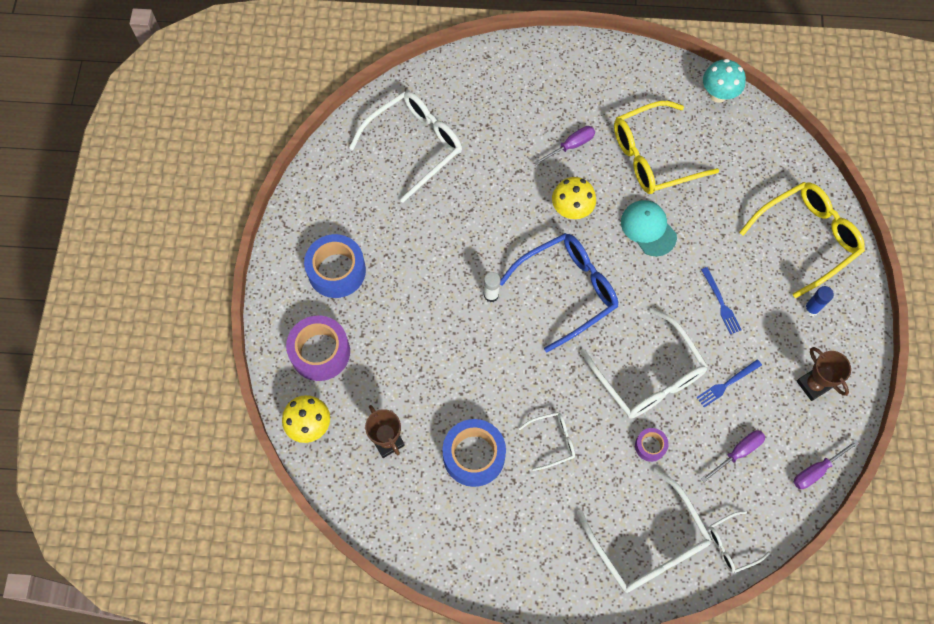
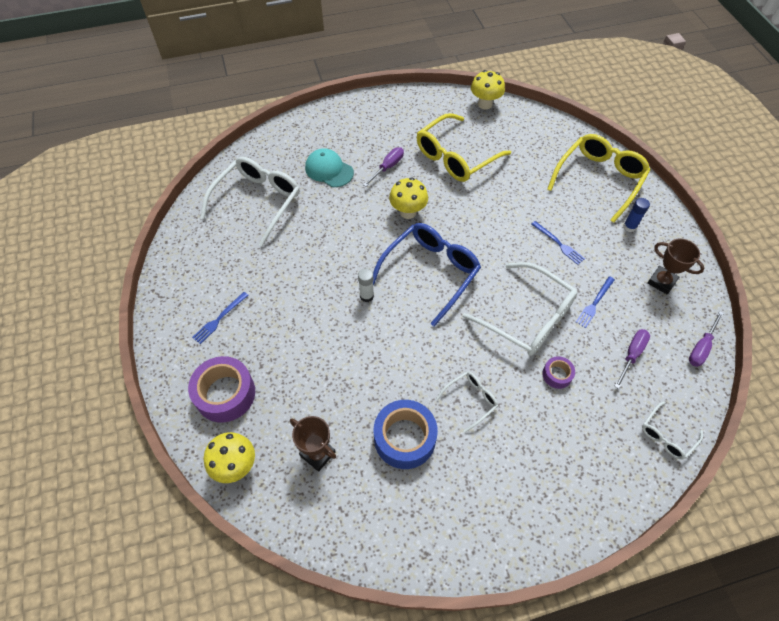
camera: 20 degrees left, 10 degrees down
blue tape [304,234,366,298] -> blue fork [192,292,249,344]
white glasses [577,468,712,593] -> none
turquoise cap [621,200,677,256] -> turquoise cap moved to [305,148,354,187]
turquoise mushroom [703,59,746,103] -> yellow mushroom [471,70,505,109]

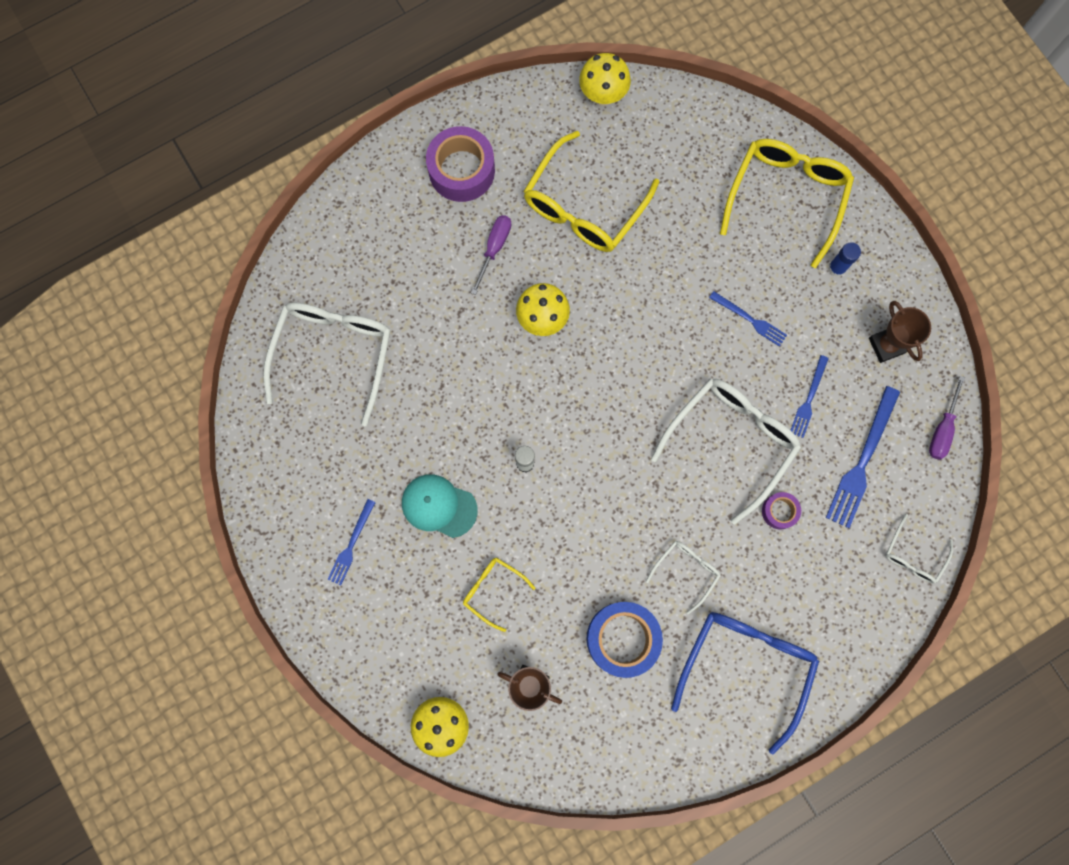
camera: 15 degrees left, 20 degrees up
purple tape [188,356,255,423] -> purple tape moved to [426,126,495,202]
turquoise cap [305,148,354,187] -> turquoise cap moved to [402,475,478,538]
blue glasses [373,223,481,327] -> blue glasses moved to [671,612,819,755]
white glasses [463,262,578,356] -> white glasses turned 75 degrees counterclockwise [651,379,801,525]
purple screwdriver [614,329,650,389] -> blue fork [826,386,900,528]
brown trophy [648,238,705,294] -> brown trophy turned 45 degrees clockwise [869,300,931,363]
none -> yellow glasses [463,557,536,632]

